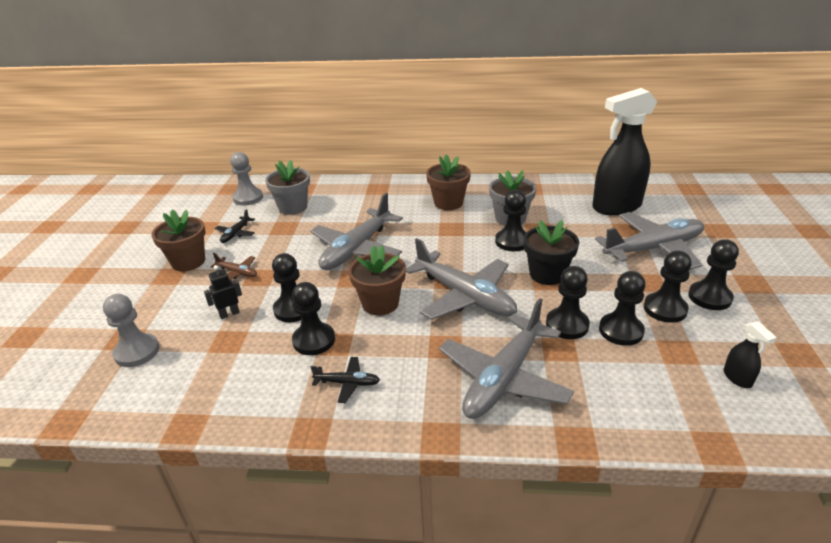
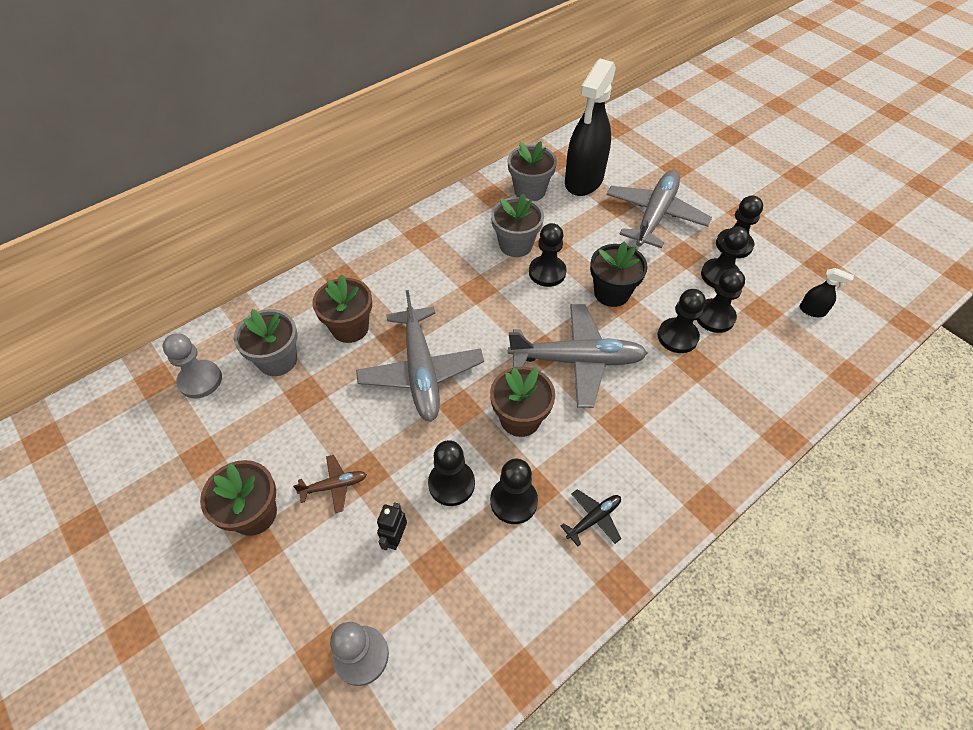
camera: 45 degrees left, 20 degrees up
black plane [215,209,255,243] -> none
brown flower pot [426,154,471,210] -> brown flower pot moved to [312,274,372,343]
grey plane [439,298,574,419] -> none
none -> grey flower pot [507,141,557,201]

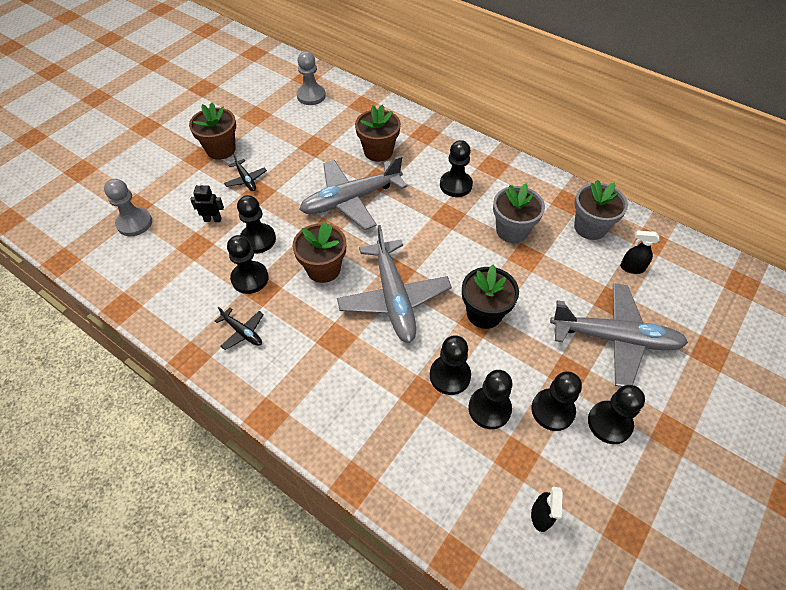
camera: 75 degrees right, 0 degrees up
grey flower pot [234,309,297,376] -> none
brown plane [293,455,367,513] -> black plane [224,154,267,191]
black pawn [529,223,567,287] -> black pawn moved to [440,140,473,197]
black spray bottle [565,59,616,196] -> black spray bottle [620,230,659,274], size x0.40

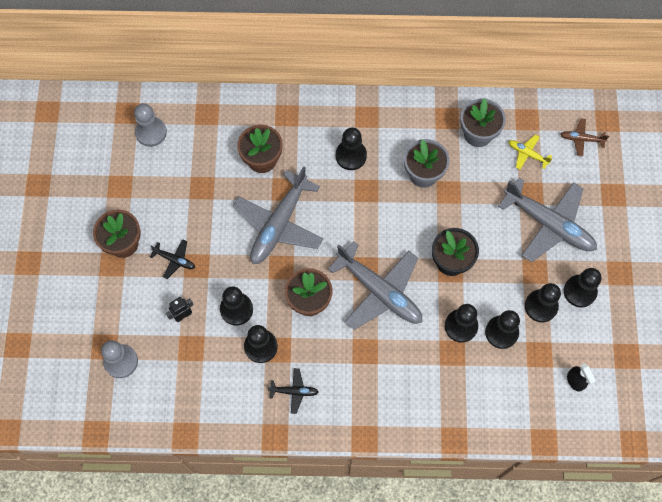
camera: 35 degrees left, 15 degrees up
grey plane [550,283,688,387] -> grey plane turned 60 degrees clockwise [498,177,597,262]
black spray bottle [620,230,659,274] -> yellow plane [509,135,552,169]
none -> brown plane [560,118,609,157]

